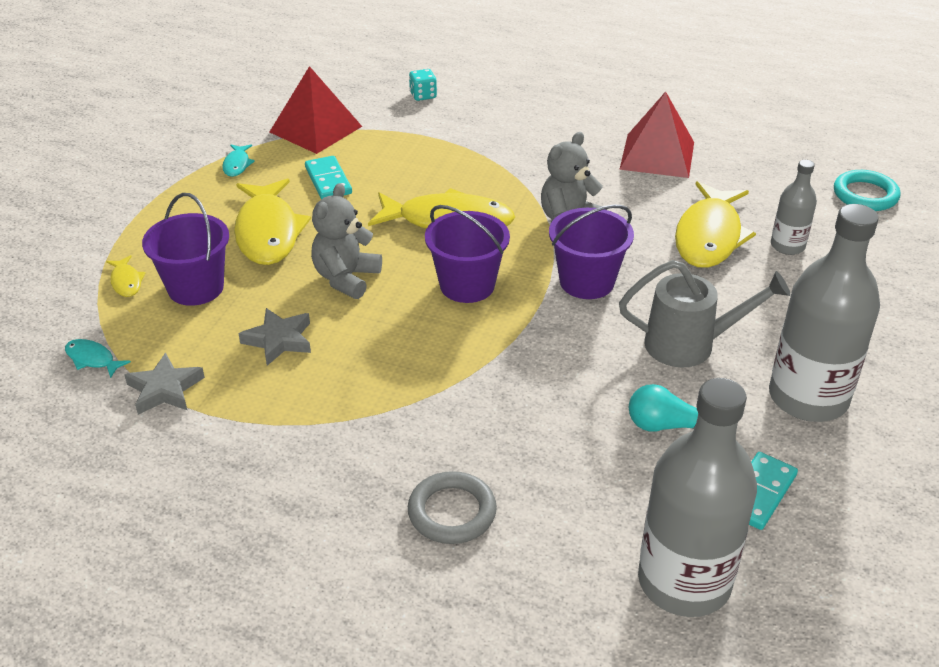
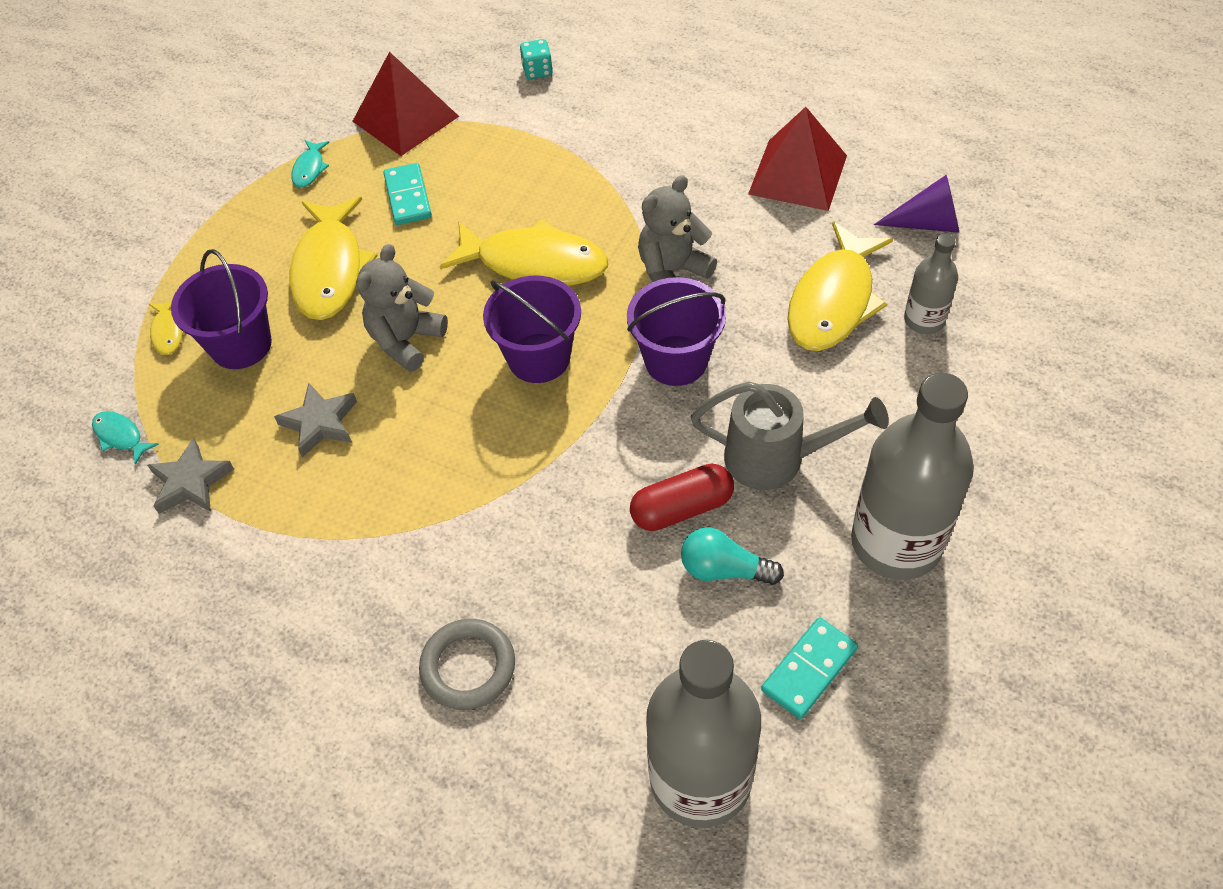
camera: 10 degrees right, 15 degrees up
turquoise ring [834,170,900,211] -> none
none -> red capsule [630,464,734,531]
none -> purple cone [874,175,959,233]

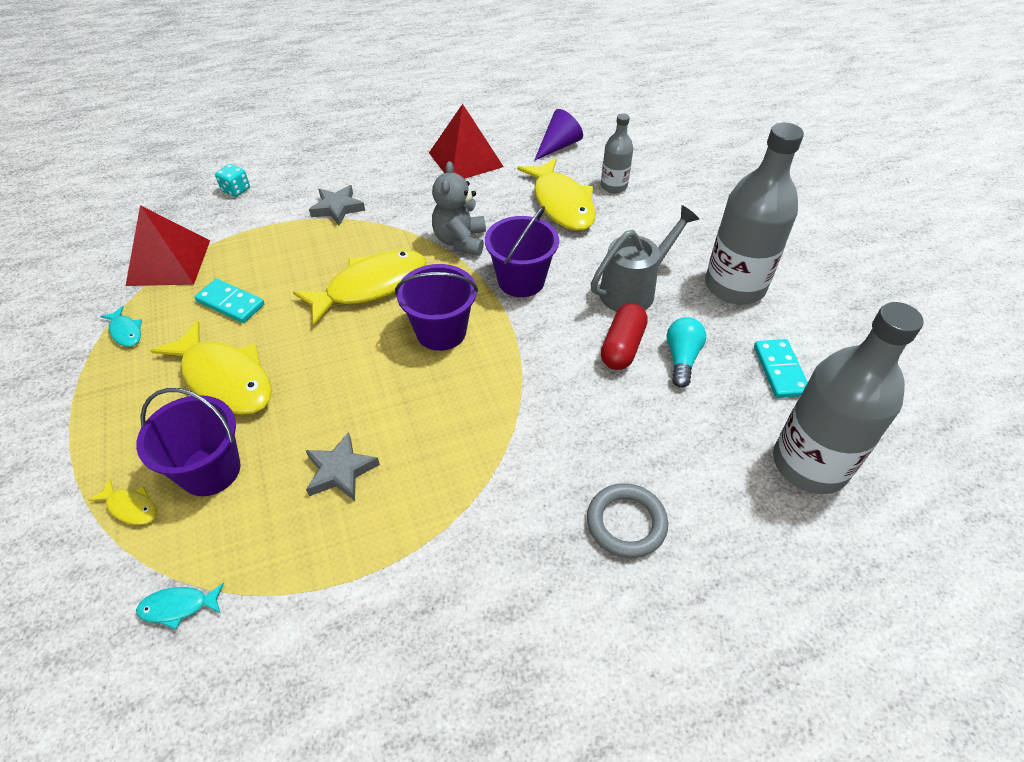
camera: 50 degrees left, 5 degrees down
grey star [147,438,234,514] -> grey star moved to [309,185,365,226]
grey teddy bear [356,244,448,372] -> none
turquoise light bulb [681,527,784,585] -> turquoise light bulb turned 135 degrees clockwise [666,317,706,388]

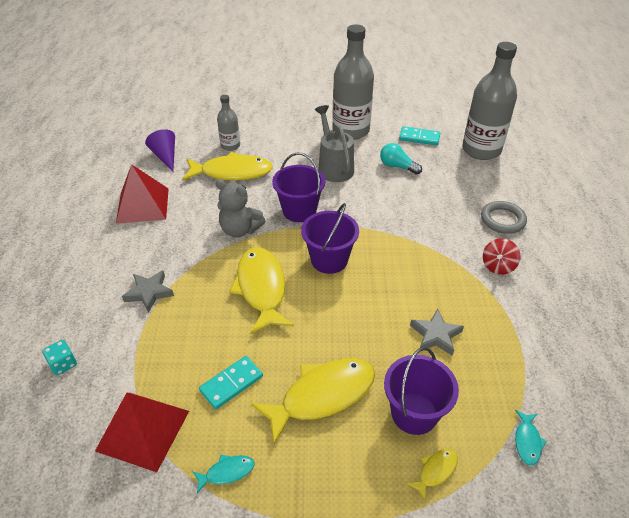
camera: 70 degrees left, 5 degrees down
red capsule [601,303,648,370] -> none
none -> red spinning top [483,238,521,275]

